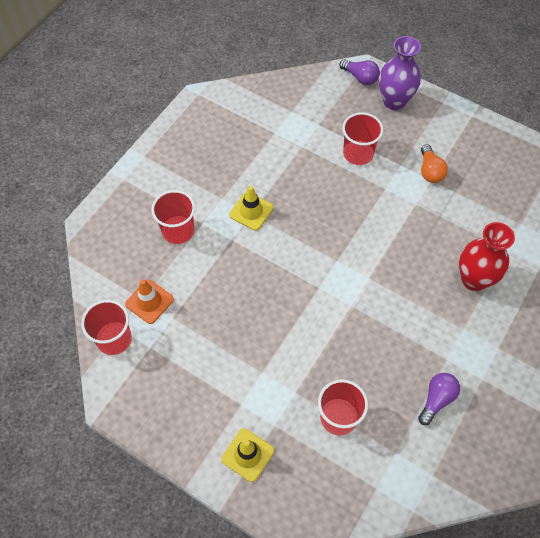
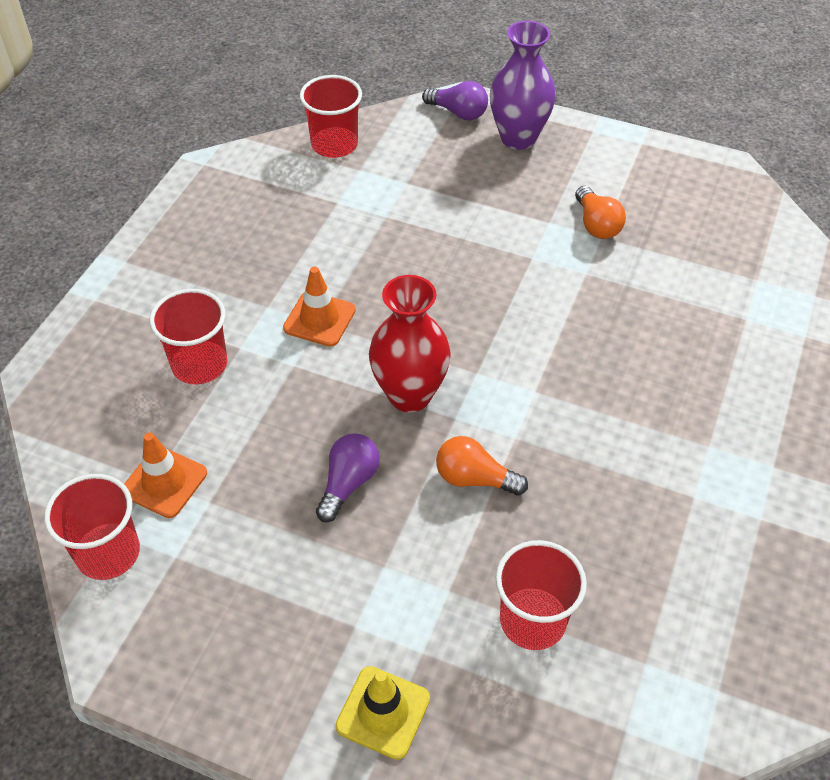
camera: 10 degrees left, 10 degrees down
yellow traffic cone [229,186,273,231] -> orange traffic cone [283,267,356,347]
red cup [342,112,383,165] -> red cup moved to [300,75,362,158]
purple light bulb [418,373,460,425] -> purple light bulb moved to [316,433,380,522]
red vase [459,222,515,291] -> red vase moved to [369,275,451,412]
none -> orange light bulb [436,436,528,496]

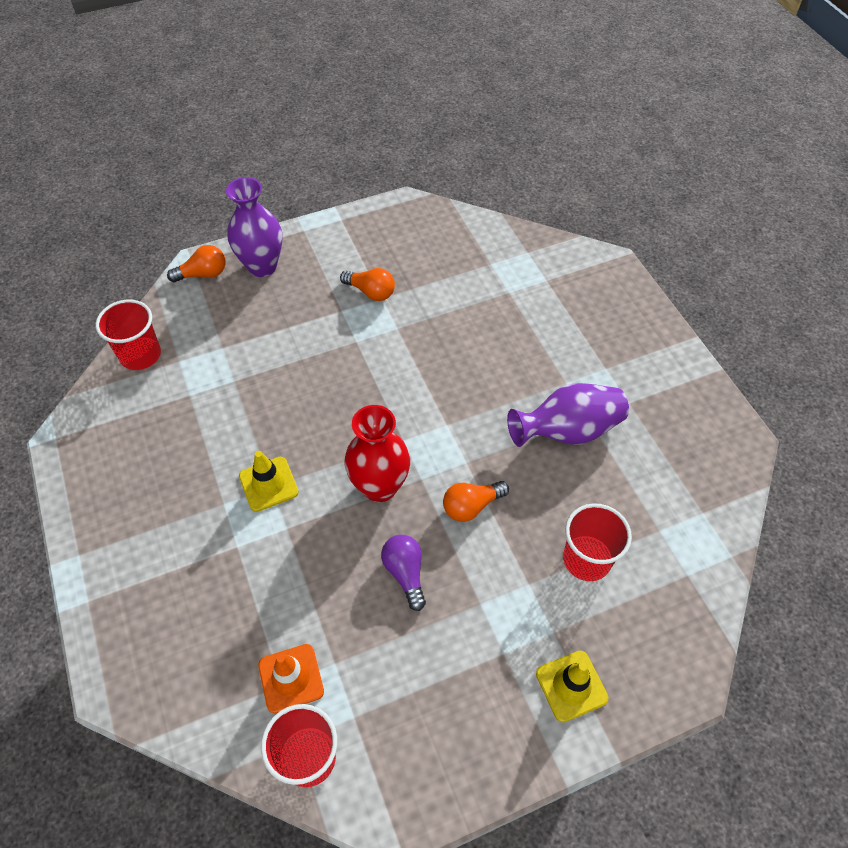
camera: 45 degrees left, 5 degrees up
red cup [150,289,227,385] -> none
orange traffic cone [283,267,356,347] -> yellow traffic cone [239,451,299,512]
purple light bulb [422,81,488,120] -> orange light bulb [167,245,226,282]
none -> purple vase [507,383,629,447]

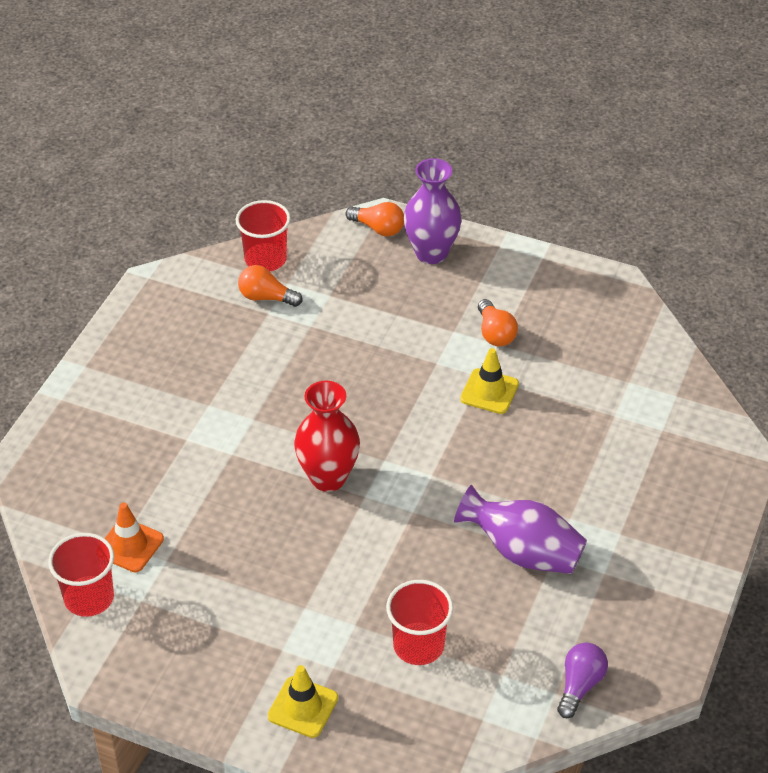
camera: 45 degrees right, 10 degrees down
yellow traffic cone [239,451,299,512] -> yellow traffic cone moved to [460,348,519,414]
purple light bulb [381,535,426,611] -> purple light bulb moved to [557,642,608,718]
orange light bulb [443,481,509,522] -> orange light bulb moved to [238,265,303,307]

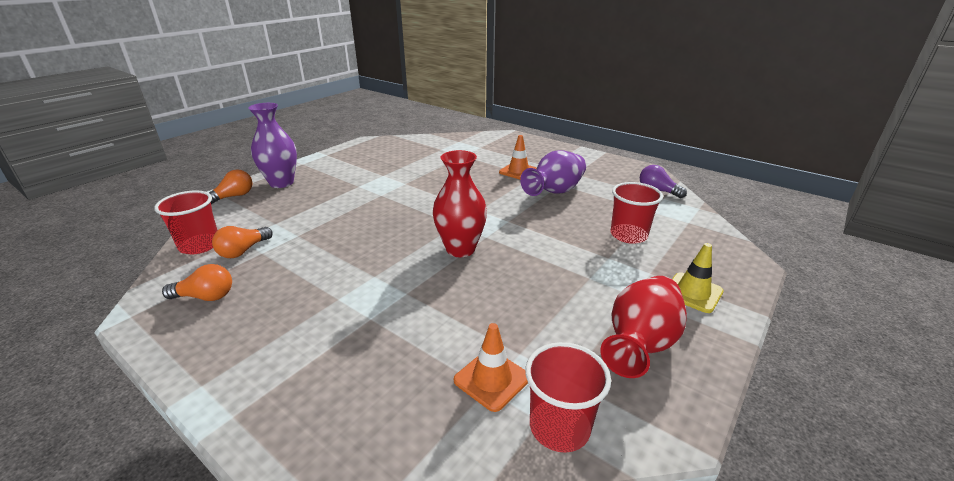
camera: 75 degrees left, 15 degrees down
yellow traffic cone [460,348,519,414] -> none
orange light bulb [478,299,518,347] -> orange light bulb moved to [162,264,232,301]
none -> orange traffic cone [499,135,537,180]
none -> red vase [600,276,687,378]

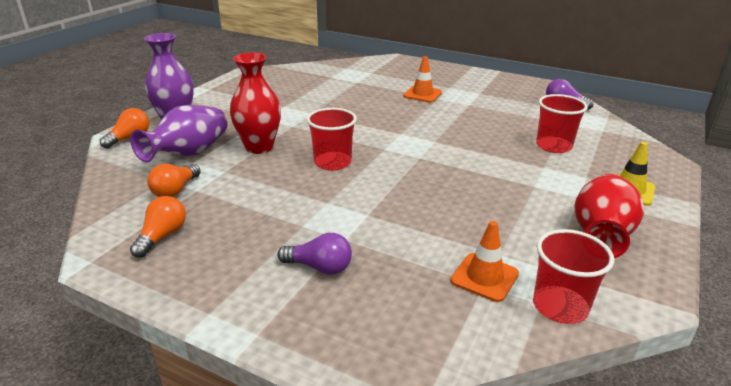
camera: 10 degrees left, 0 degrees up
red cup [154,190,217,254] -> red cup moved to [307,108,357,171]
orange light bulb [162,264,232,301] -> orange light bulb turned 60 degrees counterclockwise [130,196,186,258]
red vase [433,150,487,257] -> red vase moved to [230,52,281,154]
purple vase [520,150,586,196] -> purple vase moved to [130,105,227,163]
none -> purple light bulb [277,233,352,275]

